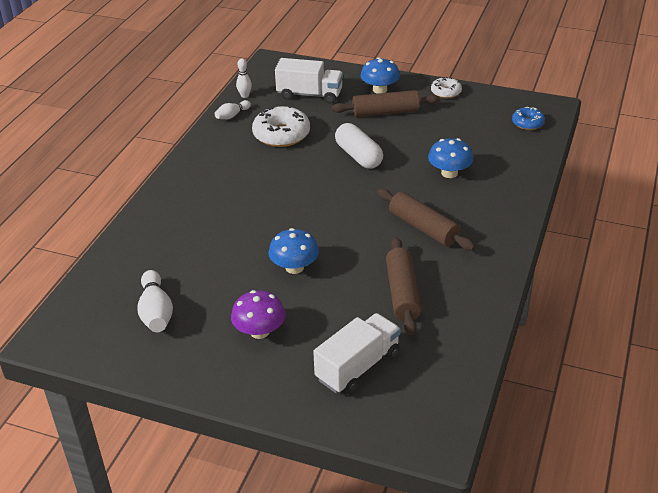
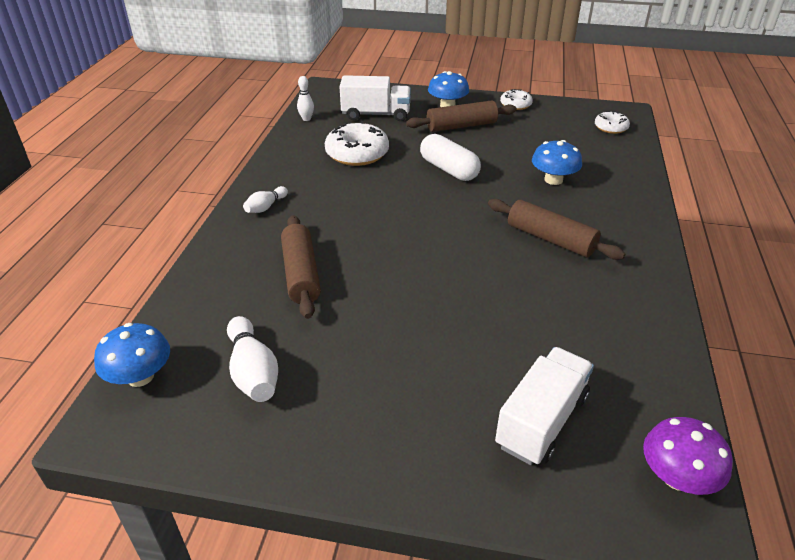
camera: 10 degrees left, 0 degrees up
white bowling pin [215,100,251,120] -> white bowling pin moved to [243,186,288,213]
purple mushroom [231,290,286,339] -> purple mushroom moved to [643,417,733,495]
blue mushroom [268,228,319,274] -> blue mushroom moved to [94,323,170,387]
brown rolling pin [386,237,421,335] -> brown rolling pin moved to [281,215,321,319]
blue donut [512,107,545,130] -> white donut [595,111,630,134]

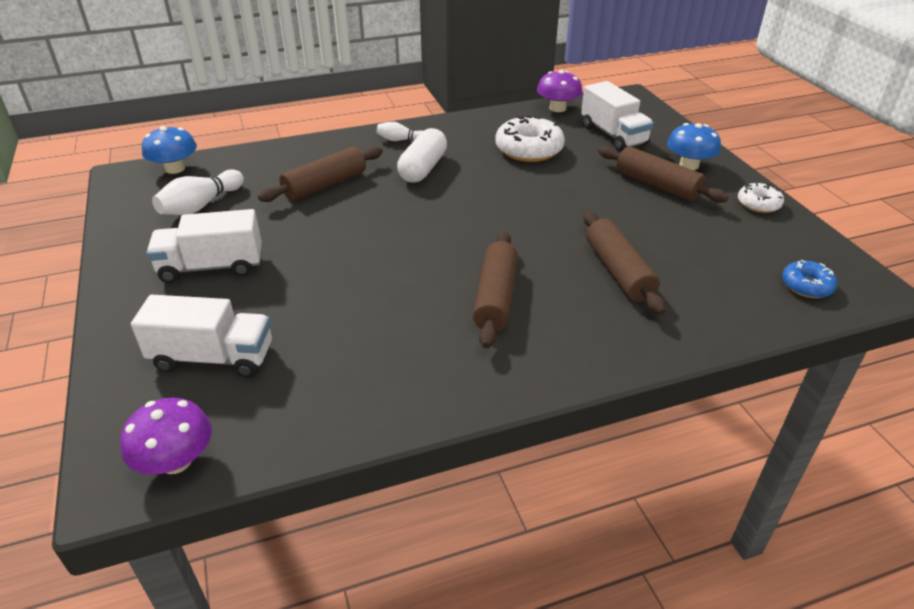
camera: 60 degrees right, 0 degrees up
white bowling pin [297,76,314,121] -> purple mushroom [537,70,582,112]
white capsule [420,134,481,181] -> white capsule moved to [397,128,447,182]
blue mushroom [532,140,582,185] -> brown rolling pin [583,211,666,315]
white donut [595,111,630,134] -> blue donut [782,260,837,298]
none -> white truck [147,209,262,283]

